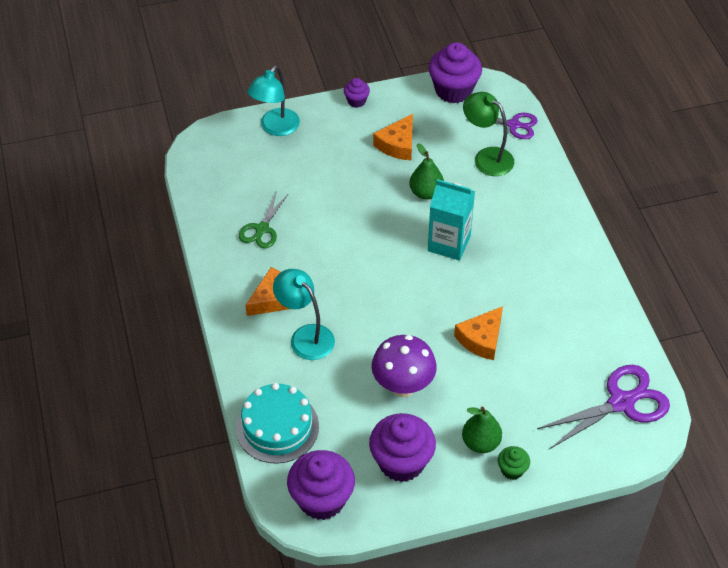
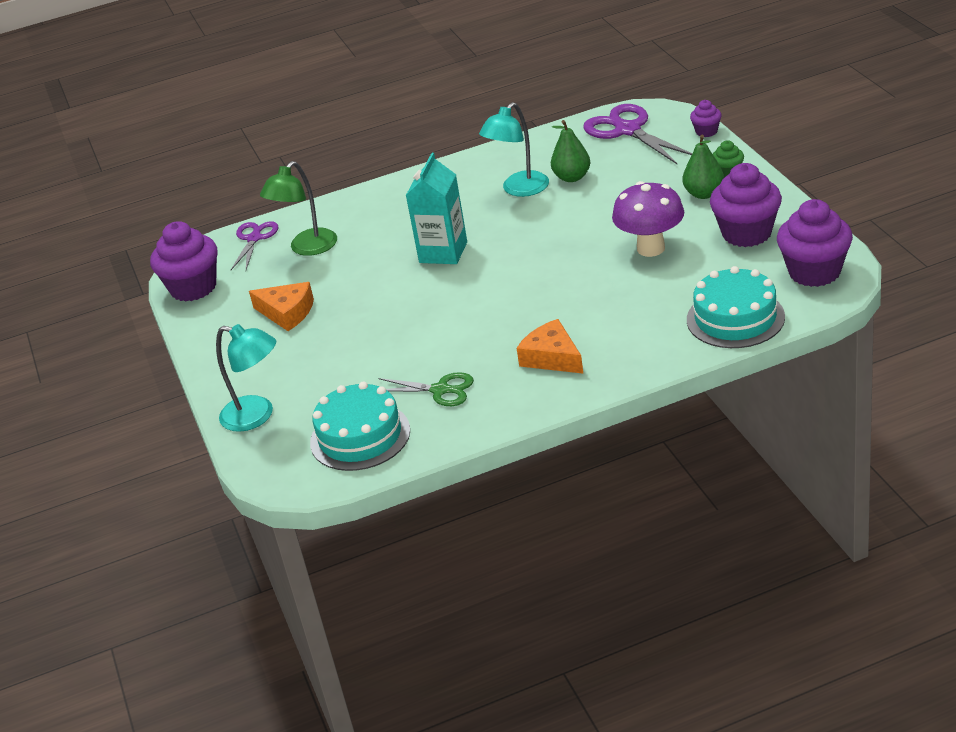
camera: 90 degrees left, 15 degrees down
turquoise lamp [273,269,335,360] -> turquoise lamp moved to [479,102,549,197]
purple cupcake [344,78,370,108] -> purple cupcake moved to [690,100,722,137]
green pear [409,144,444,200] -> green pear moved to [551,120,590,182]
orange cheese [454,306,503,360] -> none
none -> turquoise cake [310,382,410,471]

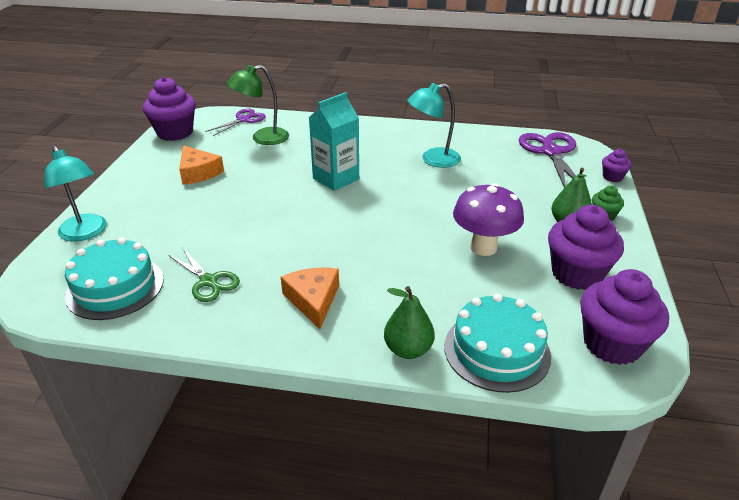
camera: 25 degrees right, 0 degrees up
green pear [551,120,590,182] -> green pear moved to [384,286,435,359]

